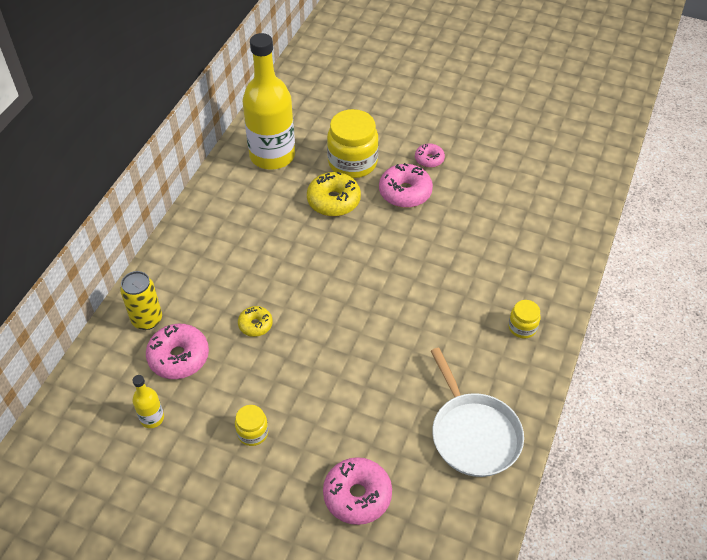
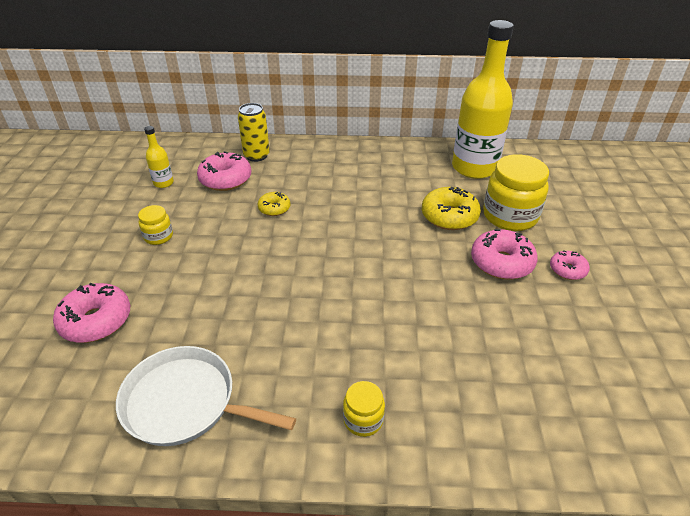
camera: 70 degrees right, 10 degrees down
white pan [431,348,524,477] -> white pan turned 60 degrees clockwise [116,346,296,446]

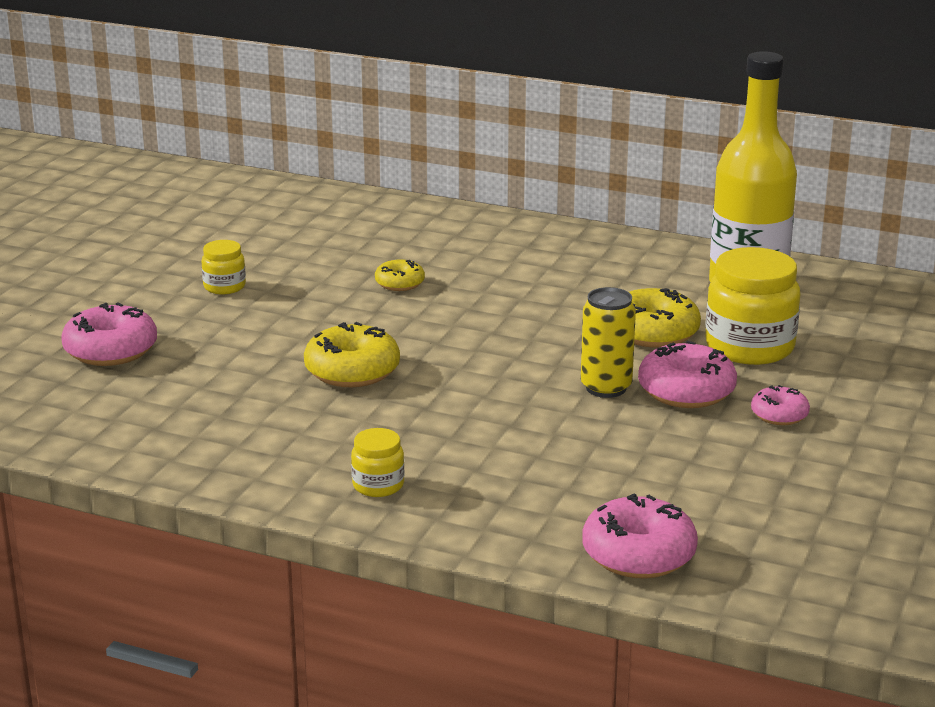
camera: 20 degrees right, 15 degrees down
white pan [116,346,296,446] -> none
yellow bottle [144,126,174,188] -> none
pink donut [197,151,251,191] -> pink donut moved to [582,493,698,578]
yellow can [238,103,270,162] -> yellow can moved to [581,287,636,398]
none -> yellow donut [304,322,400,387]

